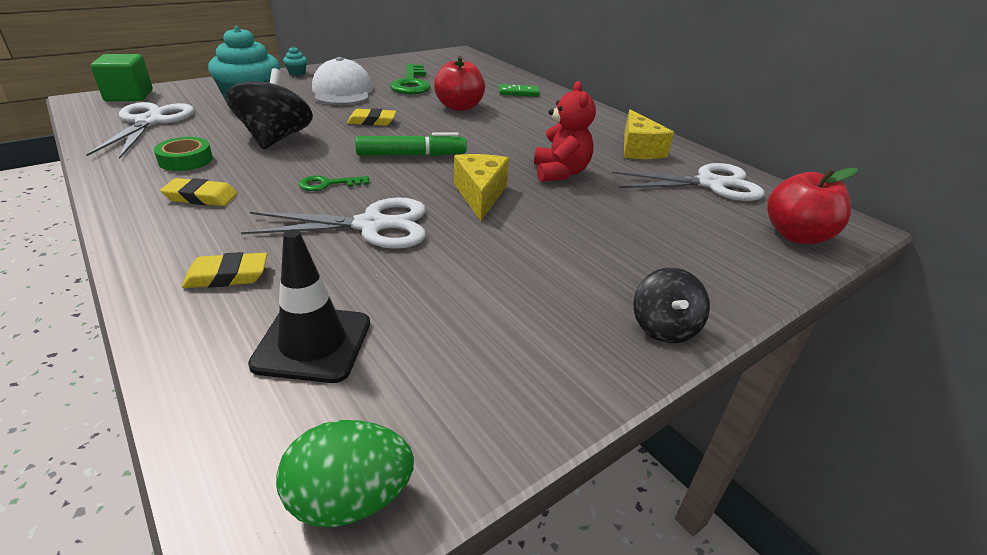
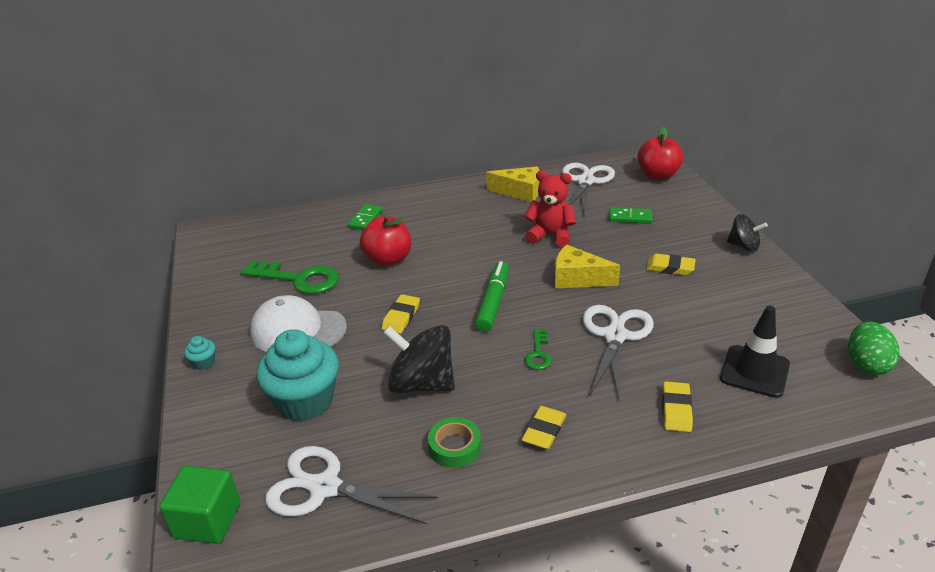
camera: 65 degrees left, 0 degrees up
none -> green domino [609,207,652,224]
none -> yellow eraser [646,254,696,275]

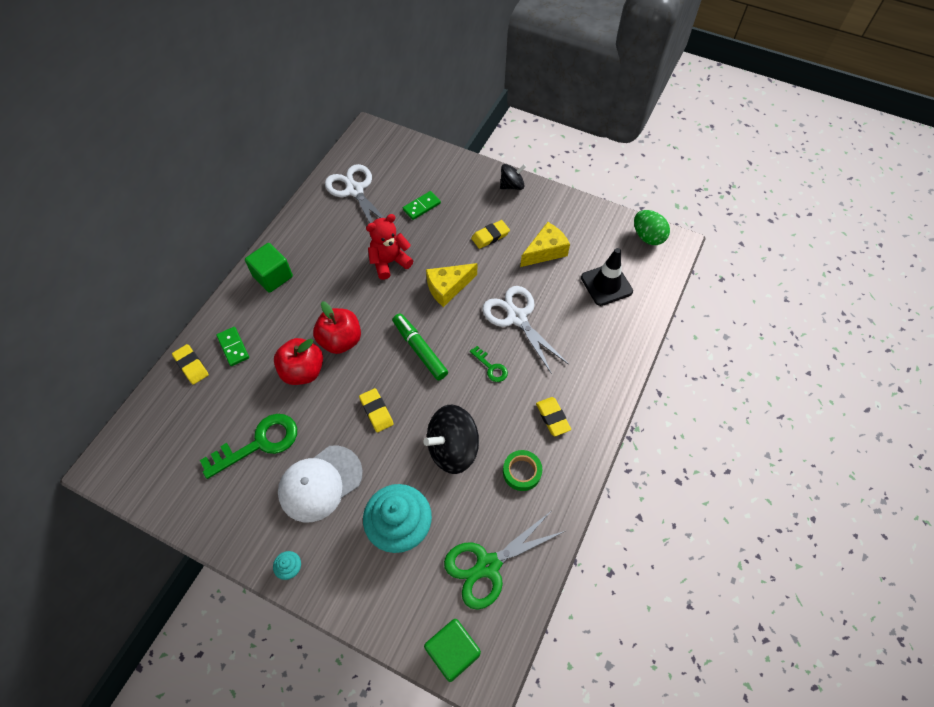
camera: 50 degrees left, 25 degrees up
white scissors [265,446,438,524] -> green scissors [444,512,565,610]
yellow cheese [486,166,539,202] -> yellow cheese moved to [520,222,570,267]
red apple [637,126,683,180] -> red apple moved to [313,301,361,354]
yellow eraser [662,381,693,432] -> yellow eraser moved to [172,344,209,385]
none -> green cube [245,243,293,293]

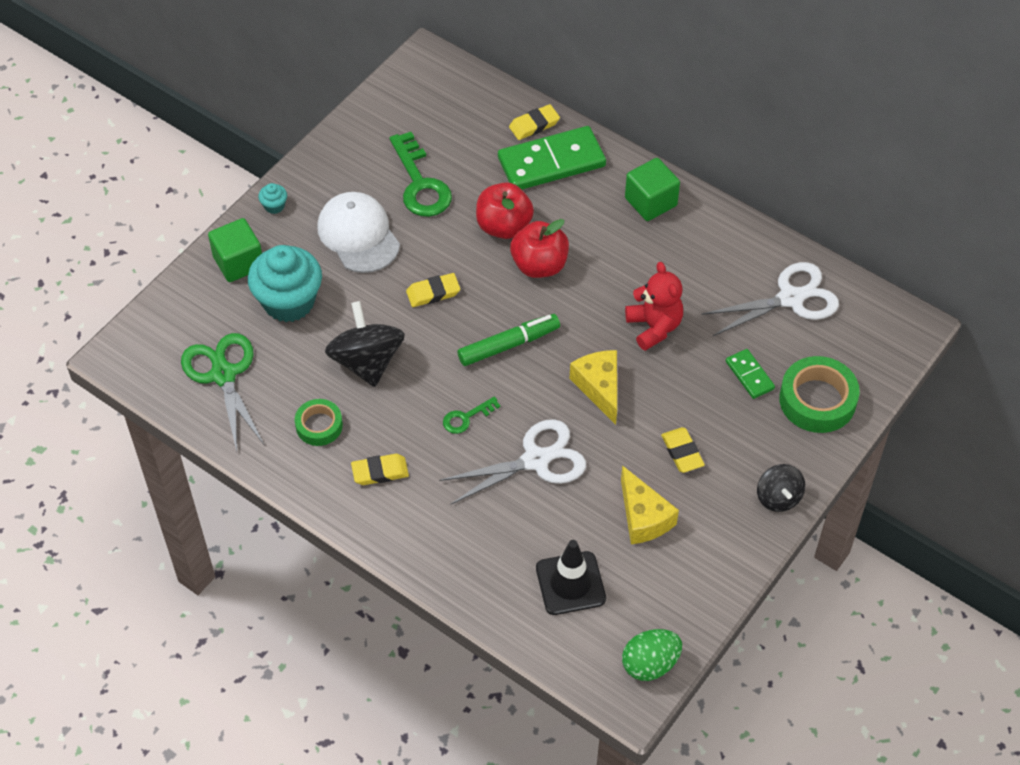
camera: 100 degrees right, 5 degrees down
green domino [216,327,249,366] -> green domino [498,126,606,189], size x2.04
green cube [424,619,481,682] -> green cube moved to [208,218,262,282]
none -> green tape [779,356,860,433]

